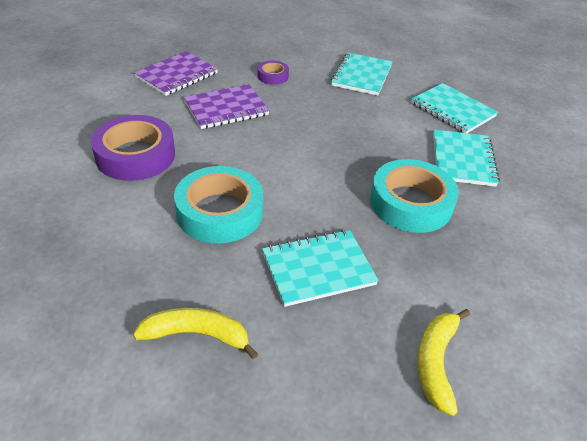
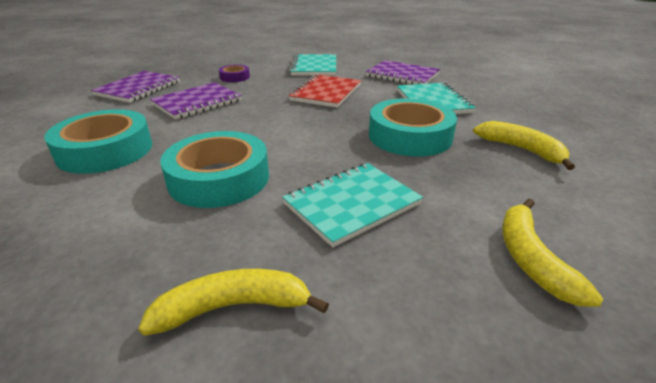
camera: 15 degrees left, 10 degrees down
purple tape [91,115,175,181] -> turquoise tape [44,109,152,174]
turquoise notebook [411,83,498,133] -> purple notebook [366,60,440,85]
none -> red notebook [288,74,361,108]
none -> yellow banana [473,121,575,170]

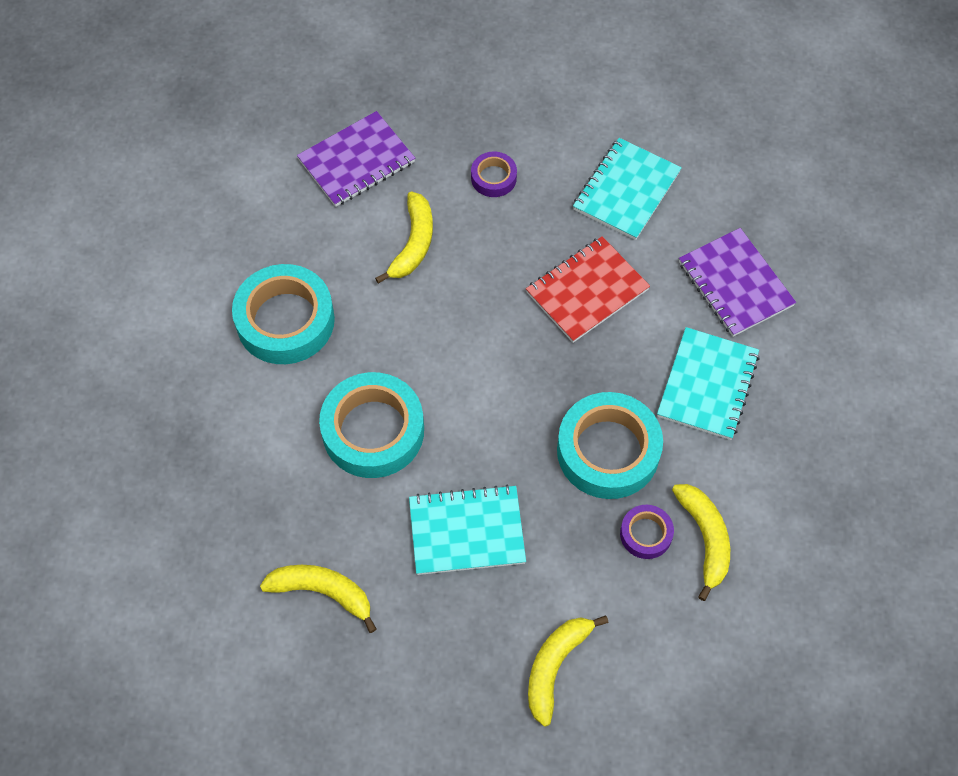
camera: 30 degrees right, 30 degrees up
purple notebook [150,82,242,120] -> yellow banana [375,192,433,283]
none -> purple tape [620,505,674,559]

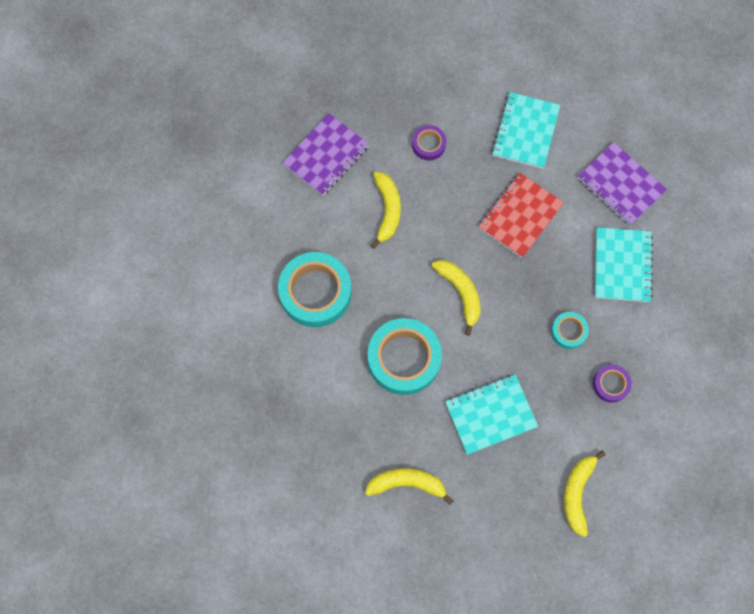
camera: 15 degrees left, 10 degrees up
turquoise tape [557,392,663,499] -> turquoise tape [551,312,589,349], size x0.49
yellow banana [672,484,730,601] -> yellow banana moved to [432,260,481,336]

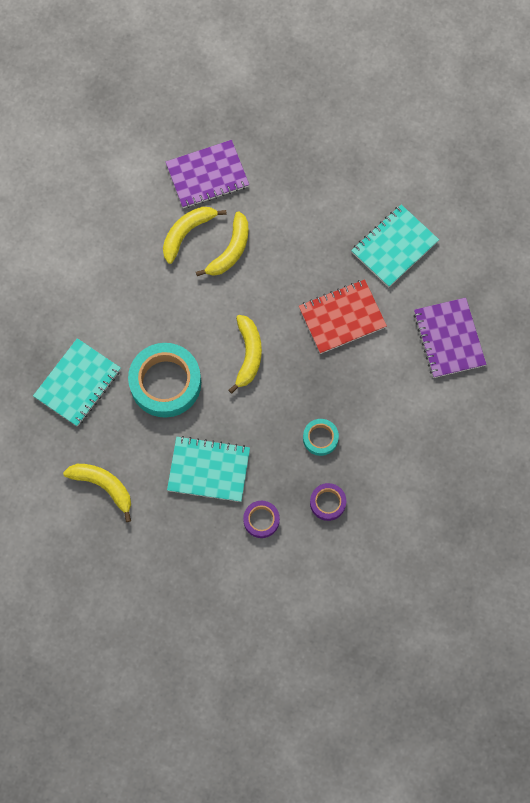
camera: 30 degrees right, 0 degrees up
turquoise tape [278,252,352,327] -> none
purple tape [412,125,446,160] -> purple tape moved to [243,501,280,538]
yellow banana [564,450,606,537] -> yellow banana moved to [163,207,227,264]
turquoise notebook [595,227,653,302] -> turquoise notebook moved to [33,338,121,427]

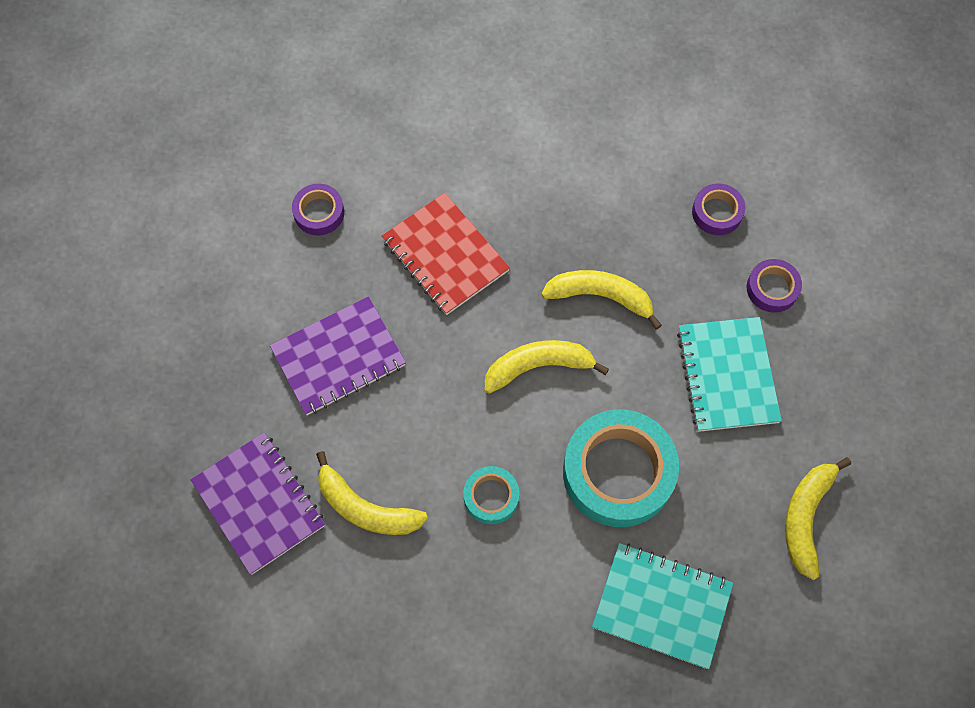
camera: 105 degrees left, 5 degrees down
yellow banana [196,211,249,276] -> yellow banana moved to [541,270,662,330]
turquoise tape [303,419,339,456] -> turquoise tape moved to [463,466,519,524]
turquoise notebook [351,205,439,287] -> purple tape [292,184,344,235]
purple notebook [413,298,486,378] -> purple notebook moved to [270,296,406,415]

